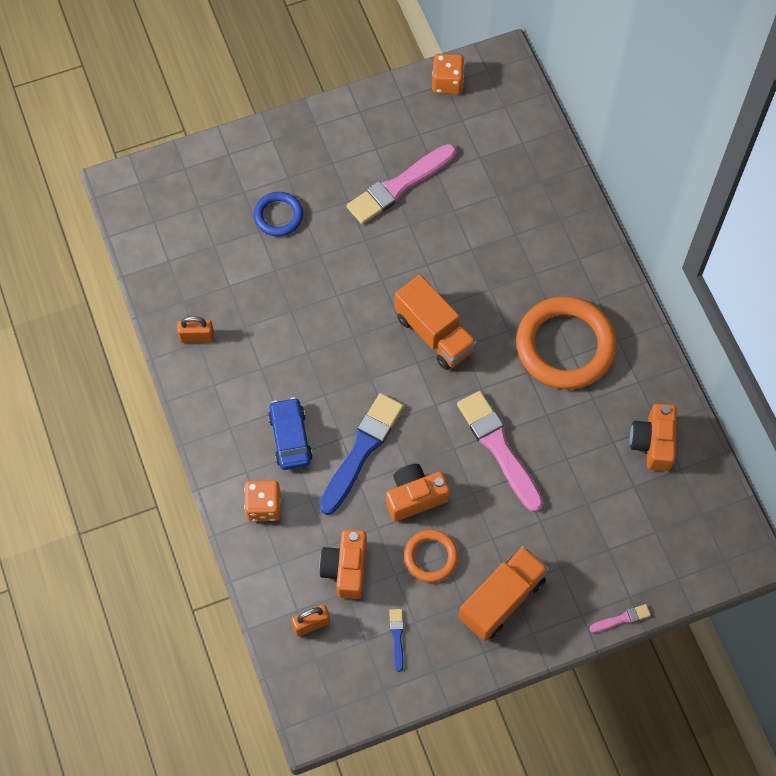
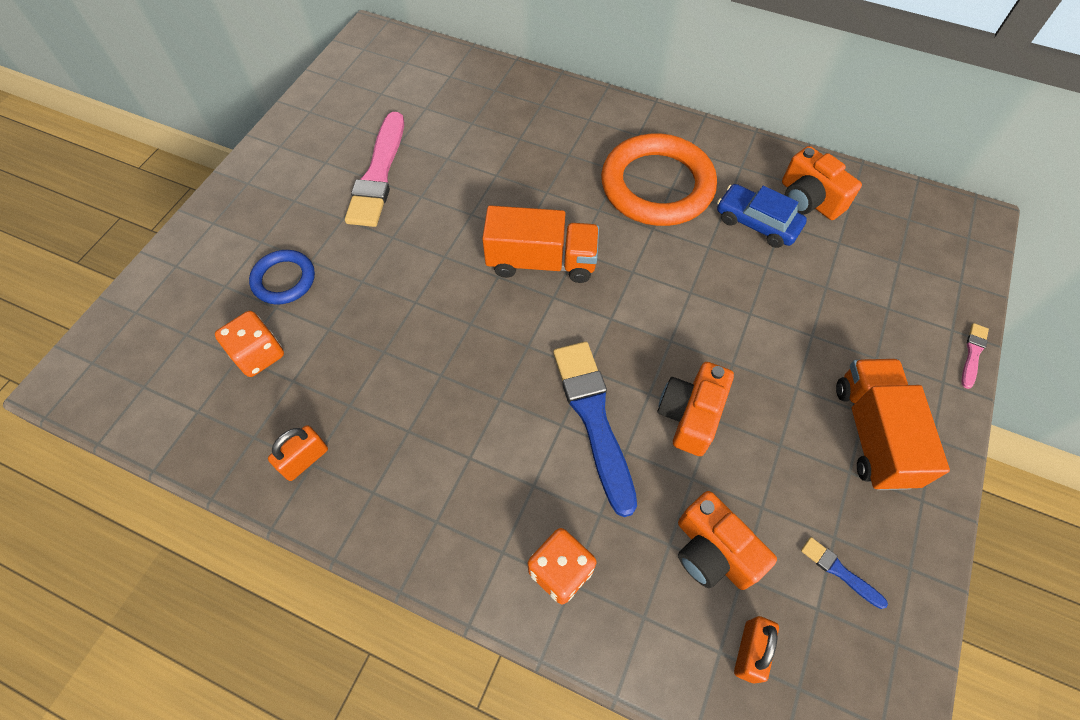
camera: 45 degrees left, 5 degrees down
blue car [268,397,313,470] -> blue car moved to [717,184,807,248]
orange ring [404,530,458,582] -> none
orange dice [432,54,465,94] -> orange dice moved to [215,311,284,377]
pink brush [457,391,543,512] -> none

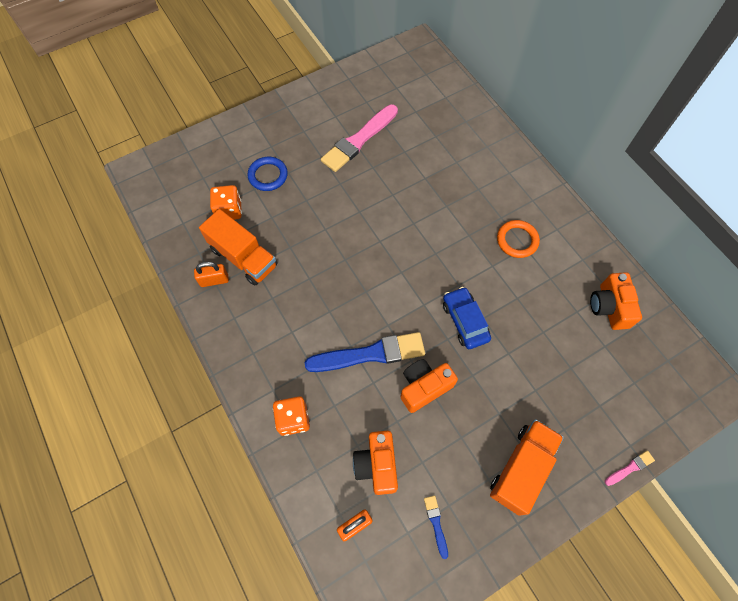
camera: 35 degrees right, 5 degrees up
orange truck [482,205,599,283] -> orange truck moved to [199,209,277,285]
blue brush [553,342,637,517] -> blue brush turned 60 degrees clockwise [304,332,425,372]
orange ring [601,133,717,226] -> orange ring [497,220,540,258], size x0.51
blue car [717,184,807,248] -> blue car moved to [443,287,491,349]

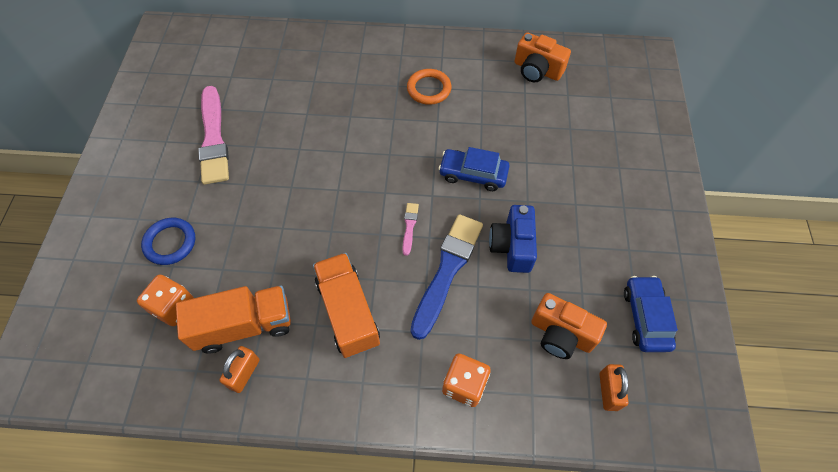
camera: 55 degrees left, 5 degrees down
orange camera [400,359,458,413] -> blue camera [489,205,537,273]
blue brush [424,495,448,559] -> blue car [624,276,678,352]
orange truck [490,419,564,516] -> orange truck moved to [313,253,380,358]
pink brush [605,451,655,486] -> pink brush moved to [402,203,419,256]

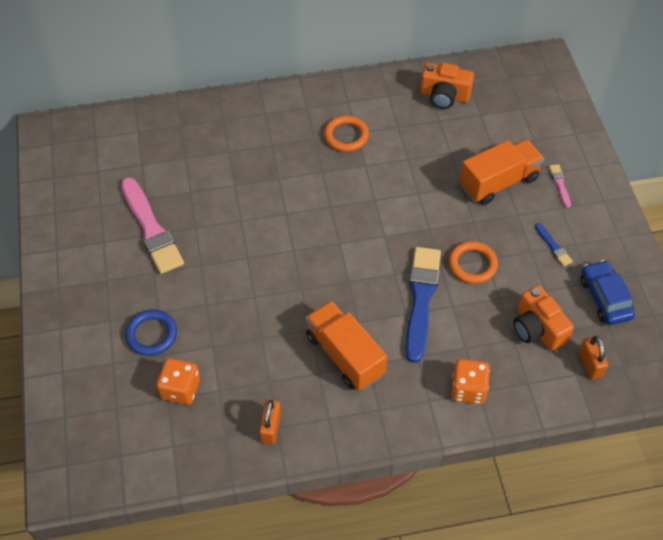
camera: 15 degrees left, 5 degrees down
orange truck [176,286,291,354] -> orange truck moved to [459,139,544,205]
pink brush [402,203,419,256] -> pink brush moved to [549,164,571,208]
blue car [438,147,510,191] -> none
blue camera [489,205,537,273] -> orange ring [449,241,498,284]
orange camera [531,293,607,359] -> orange camera turned 45 degrees clockwise [513,285,574,351]
none -> blue brush [535,223,573,267]

